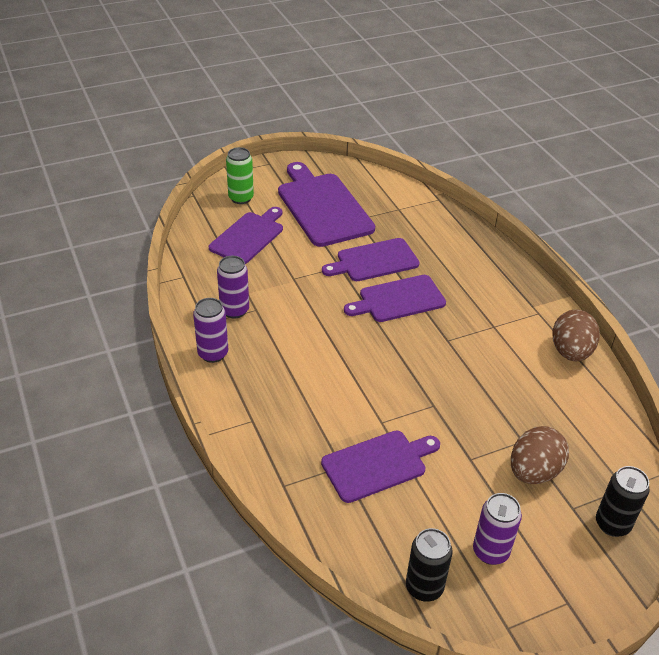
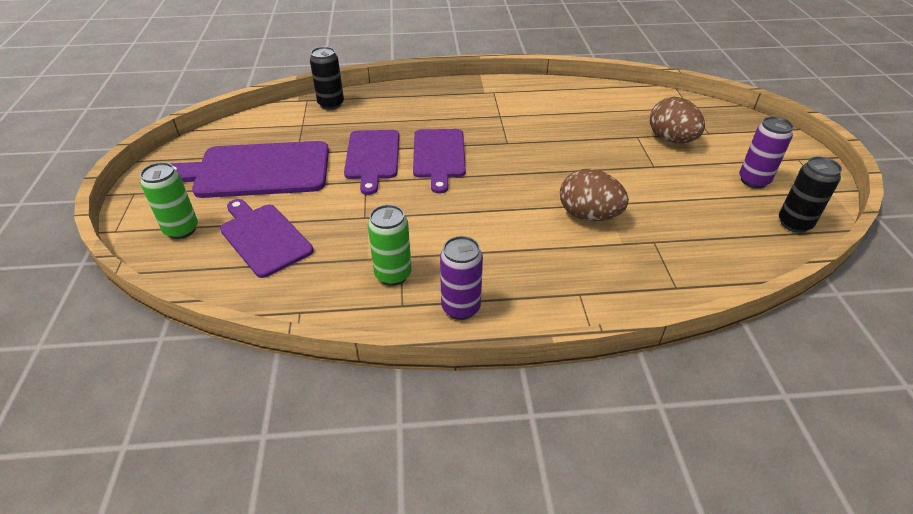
camera: 70 degrees left, 0 degrees up
purple can [217,256,249,318] -> green can [368,205,412,286]
purple cutting board [321,430,440,503] -> none
brown egg [552,309,600,361] -> brown egg moved to [560,169,629,221]
black can [596,466,650,537] -> black can moved to [310,47,344,110]

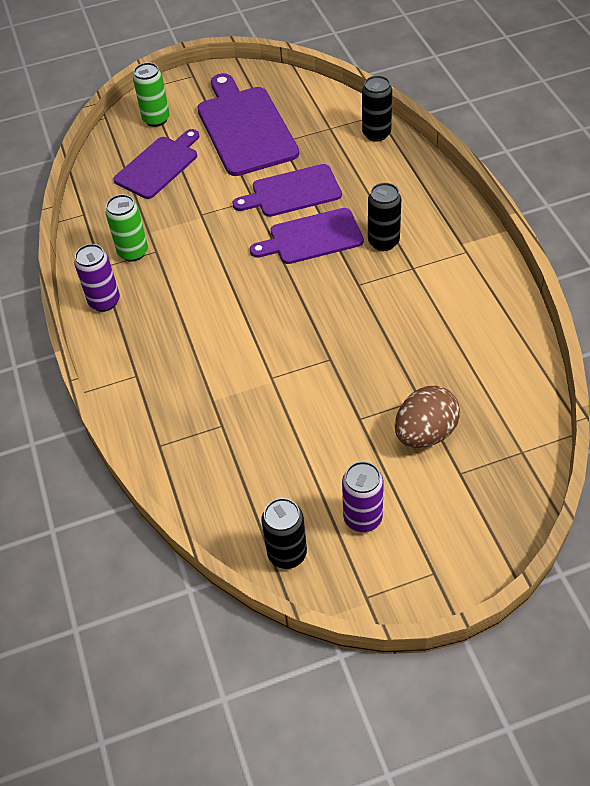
camera: 80 degrees right, 10 degrees up
brown egg [560,169,629,221] -> none
none -> black can [368,183,401,251]

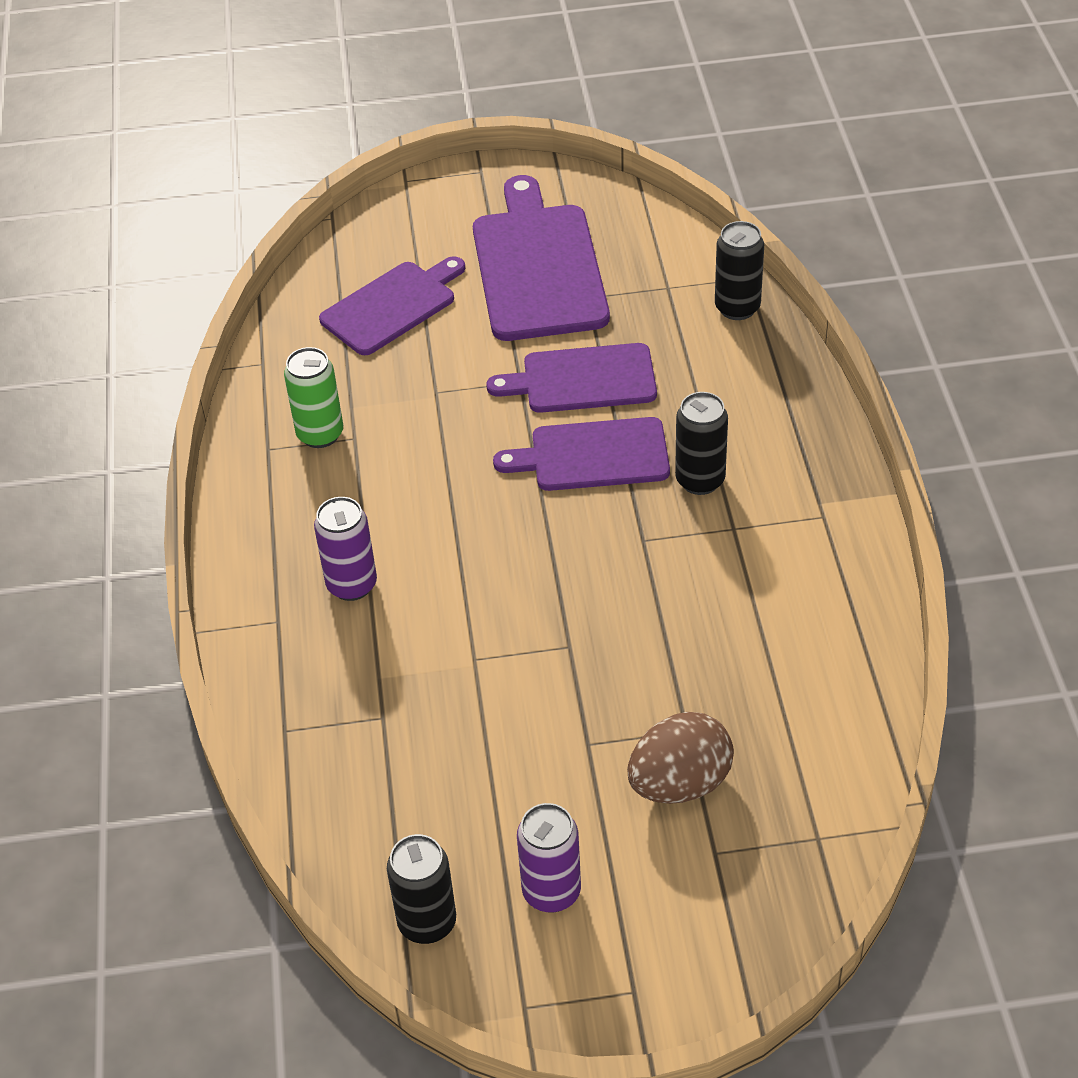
camera: 10 degrees right, 5 degrees down
purple can [74,244,120,312] -> purple can moved to [314,497,377,601]
green can [133,62,170,127] -> none

